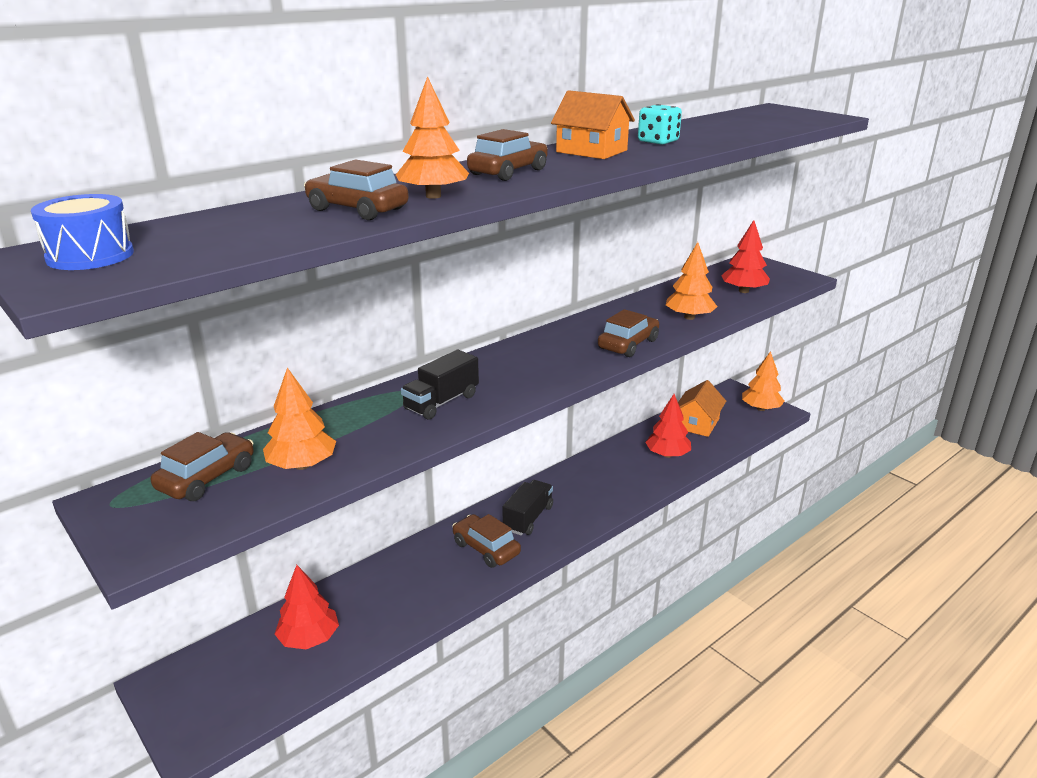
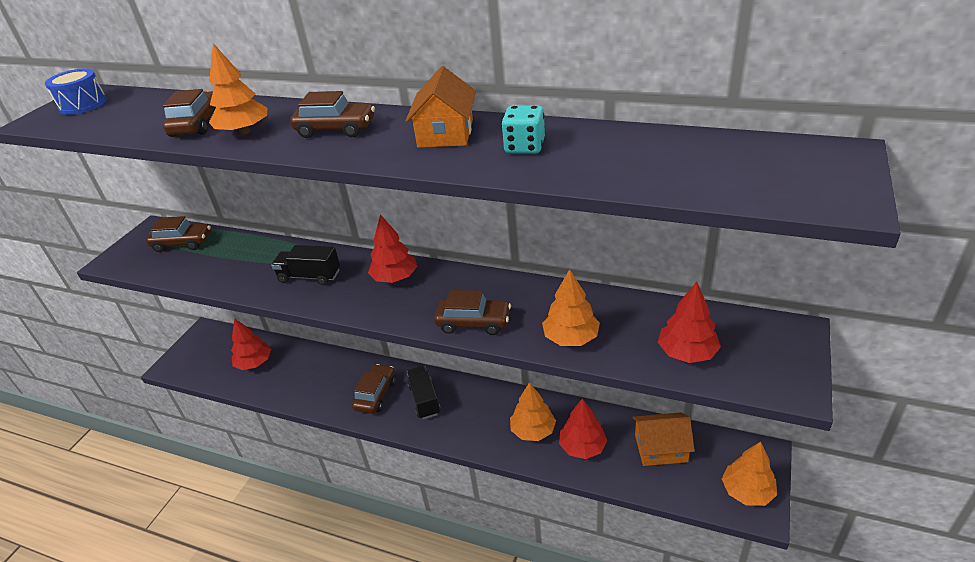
camera: 65 degrees right, 10 degrees up
orange tree [263,367,336,470] -> orange tree moved to [510,382,556,441]
black truck [503,480,553,535] -> black truck turned 105 degrees counterclockwise [407,366,440,419]
none -> red tree [368,214,418,283]

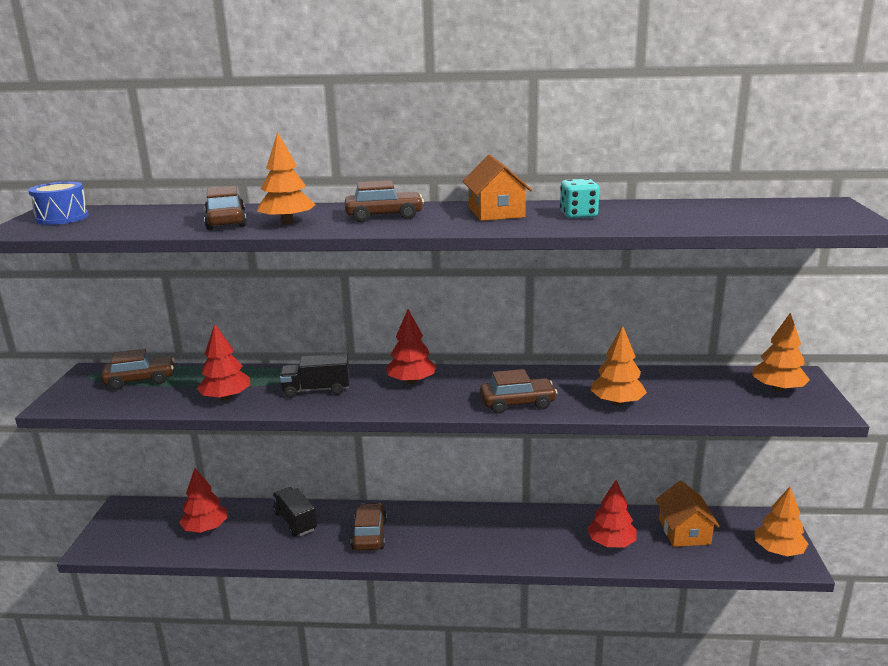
camera: 20 degrees left, 15 degrees down
black truck [407,366,440,419] -> black truck moved to [272,487,317,537]
orange tree [510,382,556,441] -> orange tree moved to [752,313,810,392]
orange house [632,412,695,466] -> orange house turned 75 degrees counterclockwise [656,481,720,547]
red tree [658,282,721,363] -> red tree moved to [197,324,250,401]

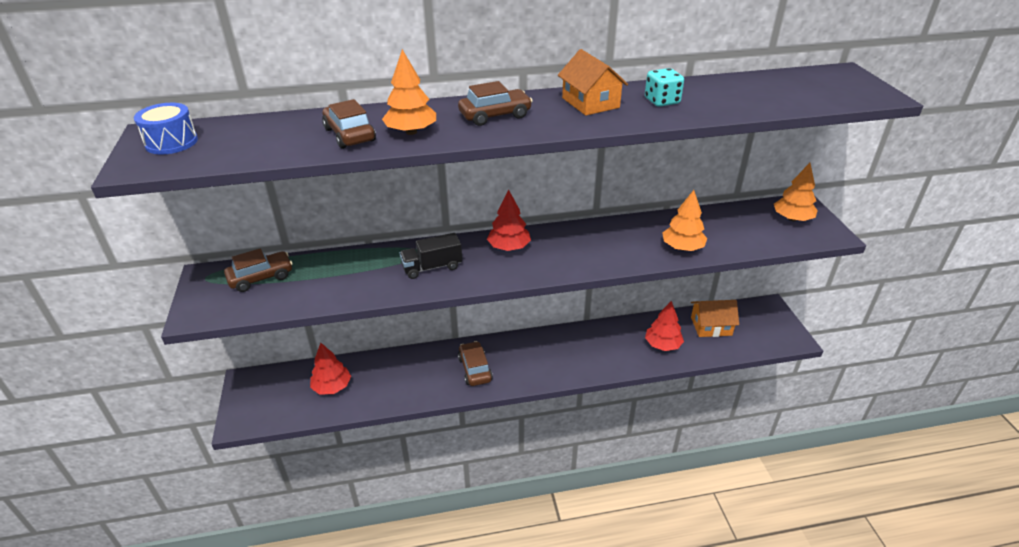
camera: 15 degrees left, 15 degrees up
red tree [197,324,250,401] -> none
black truck [272,487,317,537] -> none
brown car [480,369,557,414] -> none
orange house [656,481,720,547] -> orange house turned 75 degrees counterclockwise [691,300,739,337]
orange tree [755,487,808,556] -> none

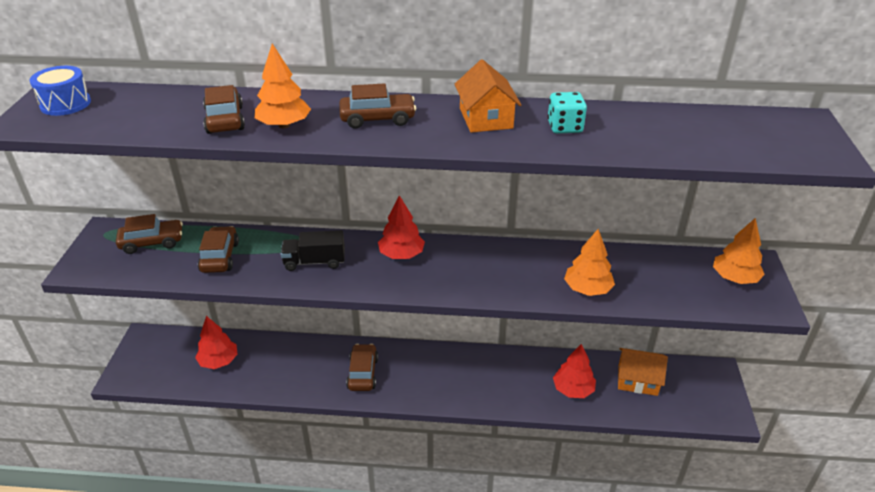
camera: 15 degrees right, 0 degrees up
none -> brown car [198,226,239,273]

